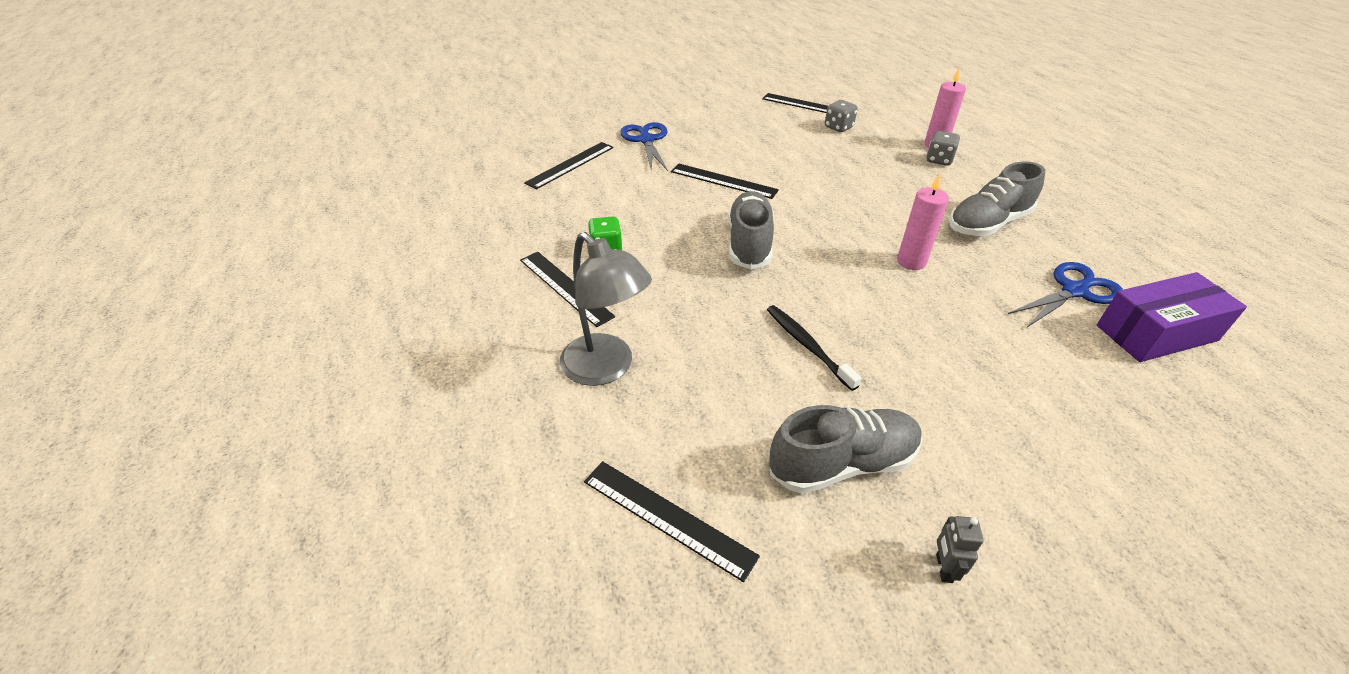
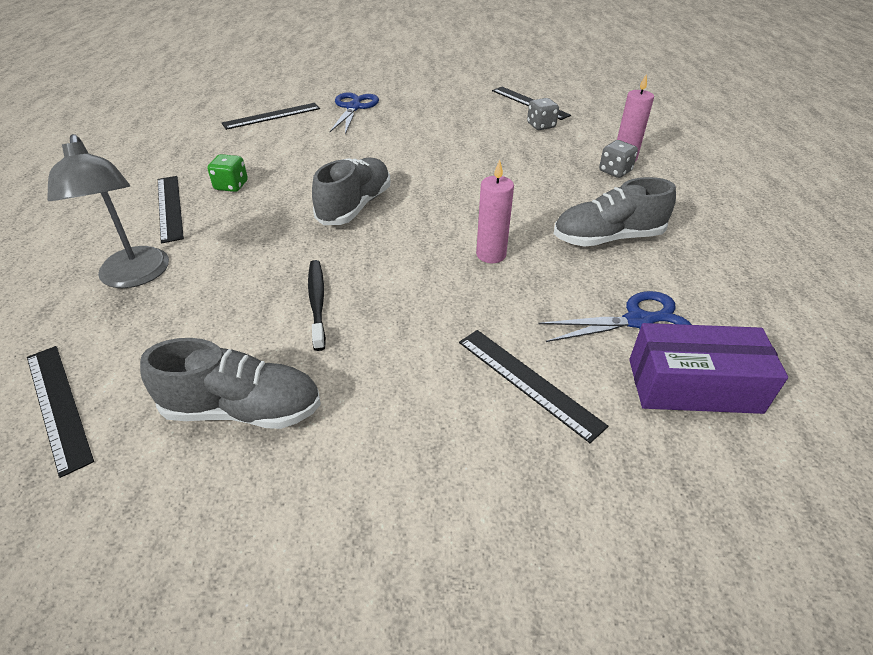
camera: 20 degrees right, 0 degrees up
black ruler [671,164,779,199] -> black ruler moved to [459,330,608,443]
grey robot [936,516,984,583] -> none

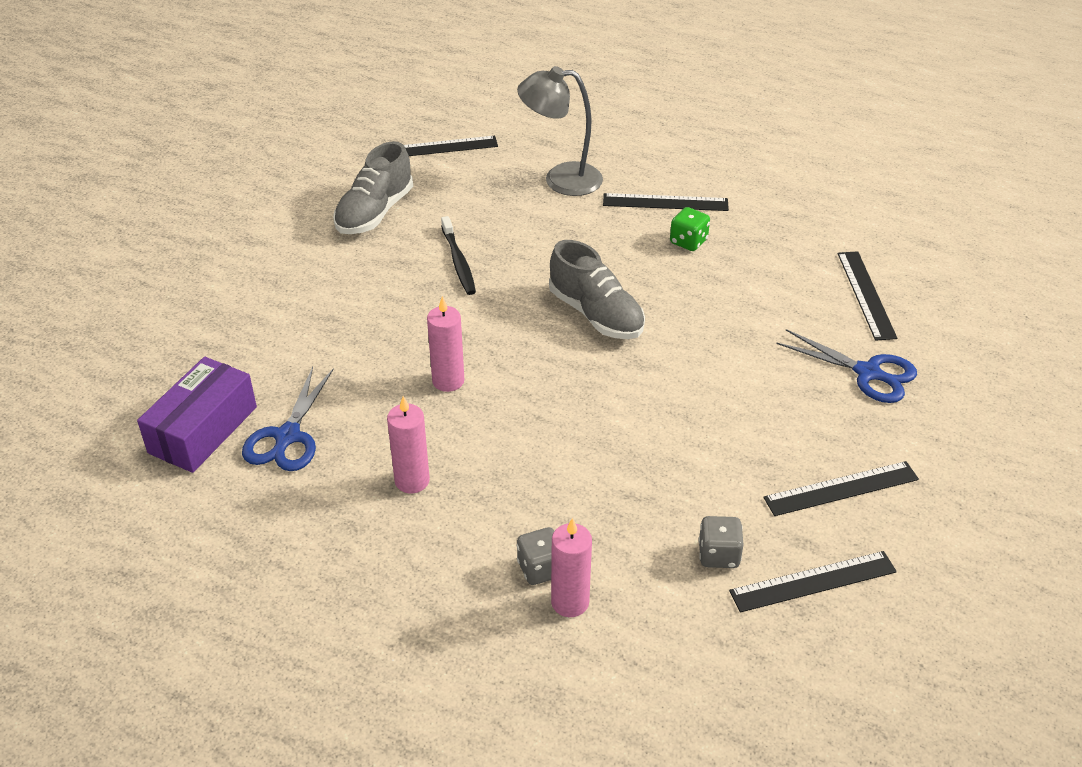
camera: 115 degrees right, 0 degrees up
black toothbrush [308,260,326,351] -> black toothbrush turned 60 degrees clockwise [441,216,476,295]
black ruler [459,330,608,443] -> black ruler moved to [763,461,919,516]
grey shoe [554,177,676,247] -> pink candle [387,396,430,493]

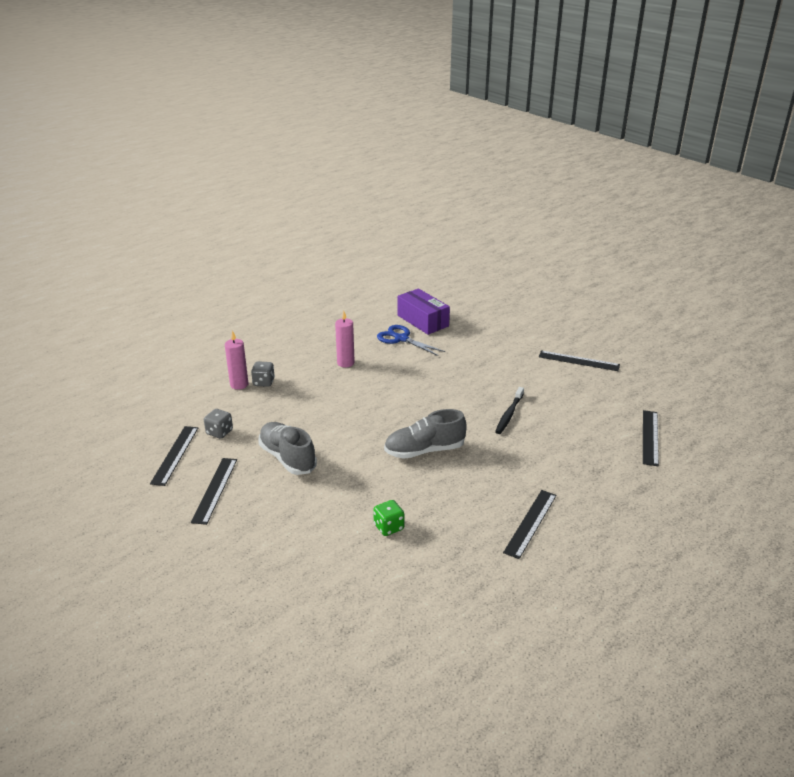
camera: 115 degrees right, 10 degrees down
grey shoe [333,141,413,234] -> grey shoe moved to [258,422,317,475]
pink candle [427,296,464,392] -> none
black toothbrush [441,216,476,295] -> black toothbrush turned 75 degrees counterclockwise [495,387,524,434]
grey lamp [517,66,603,196] -> none
green dice [670,207,710,251] -> green dice moved to [373,500,405,536]
blue scissors [776,329,917,403] -> none
black ruler [838,251,897,341] -> black ruler moved to [539,351,620,371]

